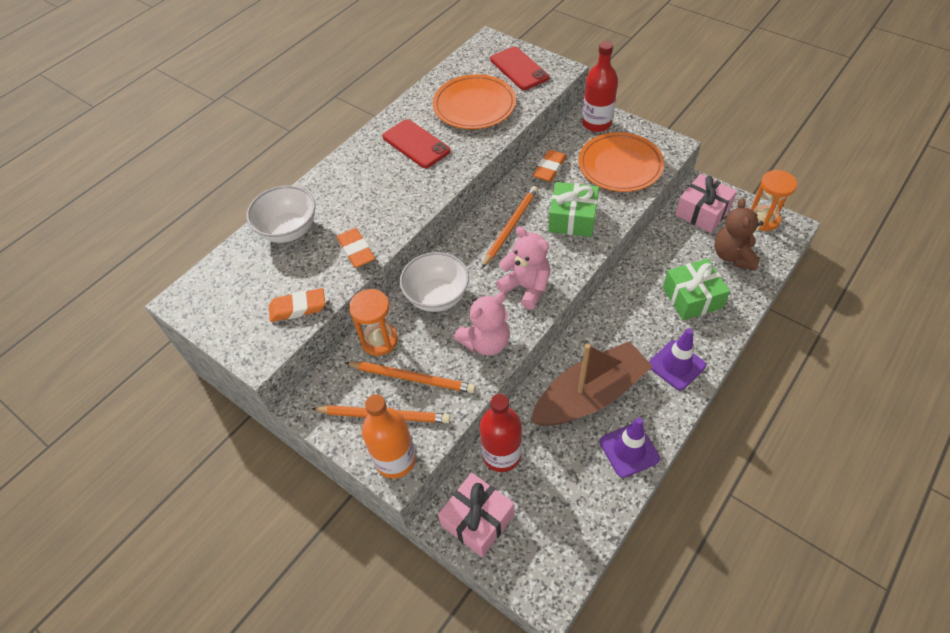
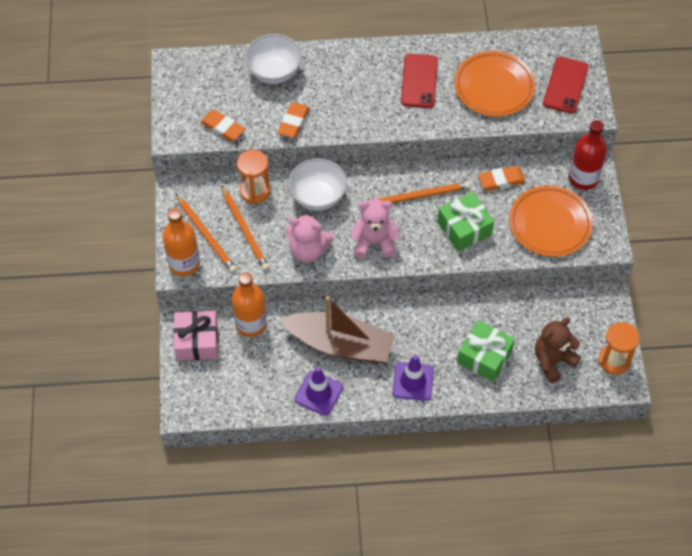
camera: 45 degrees right, 5 degrees up
red bottle [480,393,522,472] -> orange bottle [232,272,267,337]
pink teddy bear [496,226,550,310] -> pink teddy bear turned 90 degrees counterclockwise [351,199,400,258]
pink gift [675,174,737,233] -> none

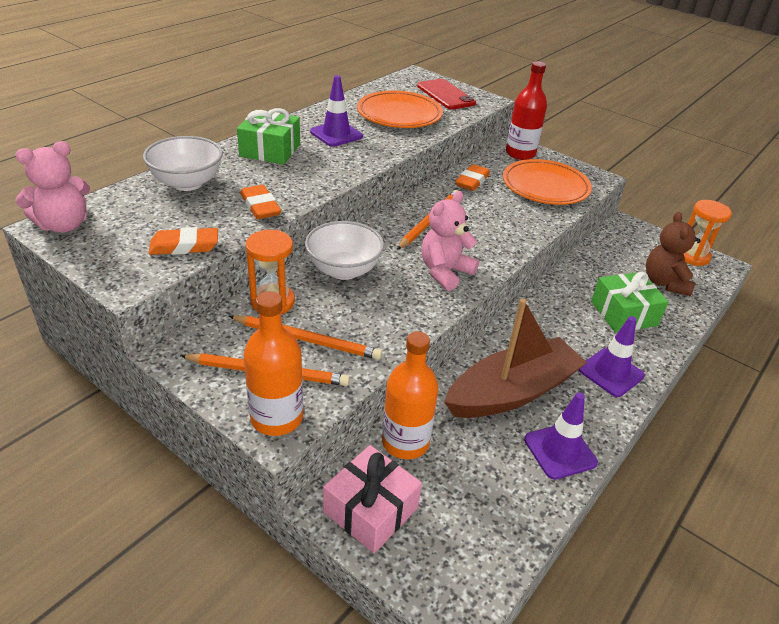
camera: 50 degrees left, 20 degrees down
pink teddy bear [286,213,334,263] -> pink teddy bear moved to [15,141,90,233]
red phone [401,54,438,108] -> purple traffic cone [310,75,363,147]
green gift [437,192,494,251] -> green gift moved to [237,108,300,165]

